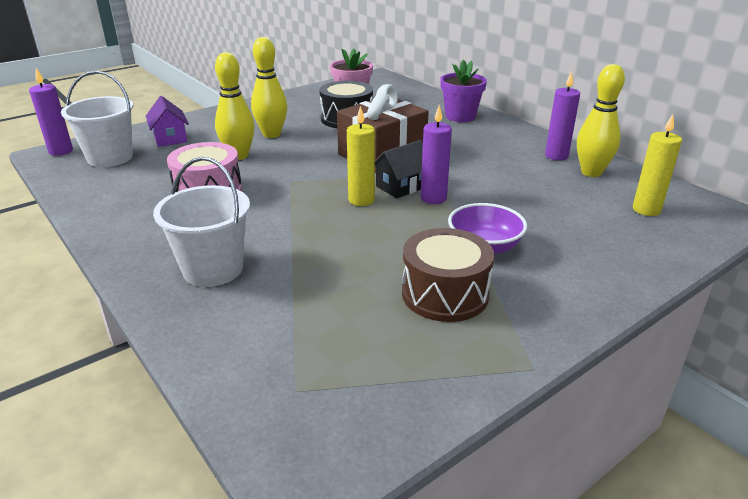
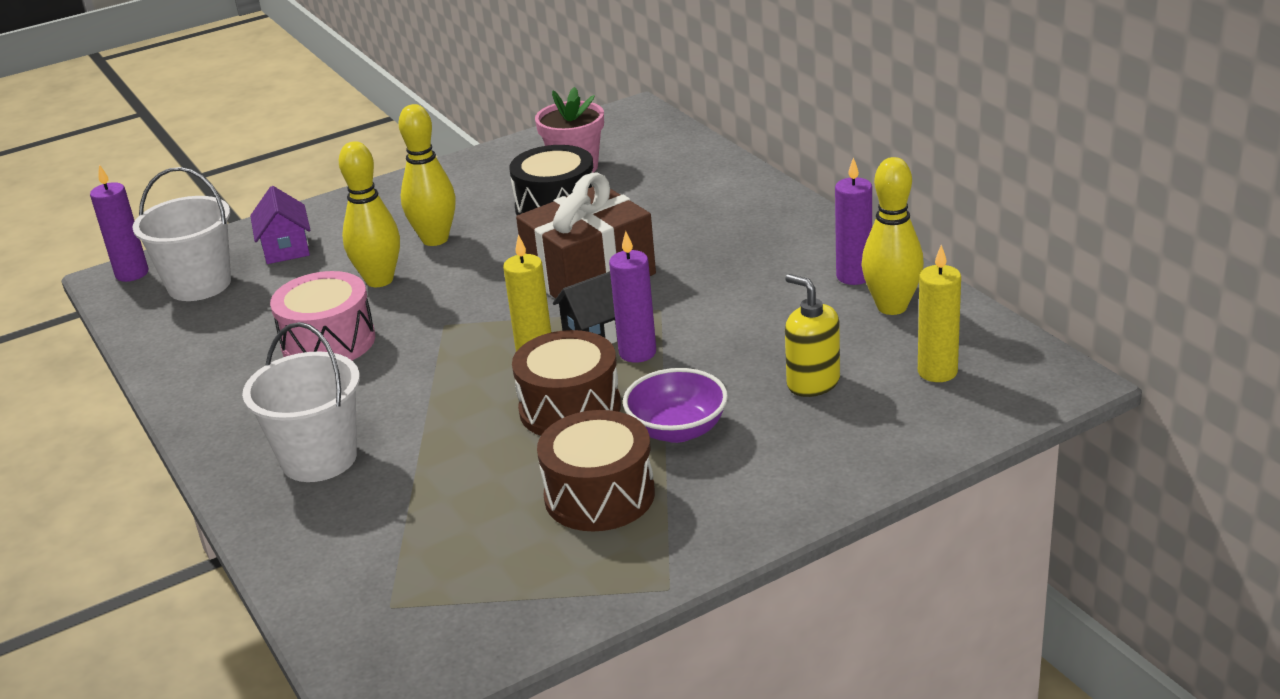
camera: 10 degrees right, 0 degrees up
purple flower pot [440,60,487,122] -> none
none -> brown drum [512,330,621,436]
none -> yellow soap dispenser [785,274,840,397]

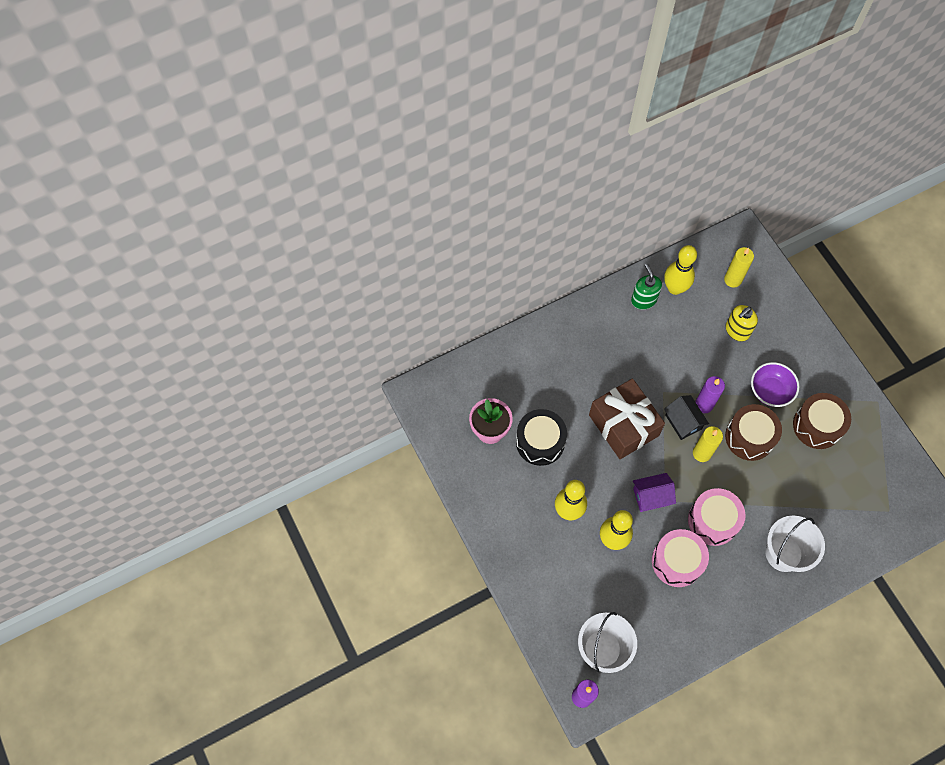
camera: 90 degrees left, 35 degrees up
purple house [250,186,310,264] -> purple house moved to [633,473,676,512]
purple candle [835,157,872,285] -> green soap dispenser [631,264,662,310]
none -> pink drum [688,488,746,546]

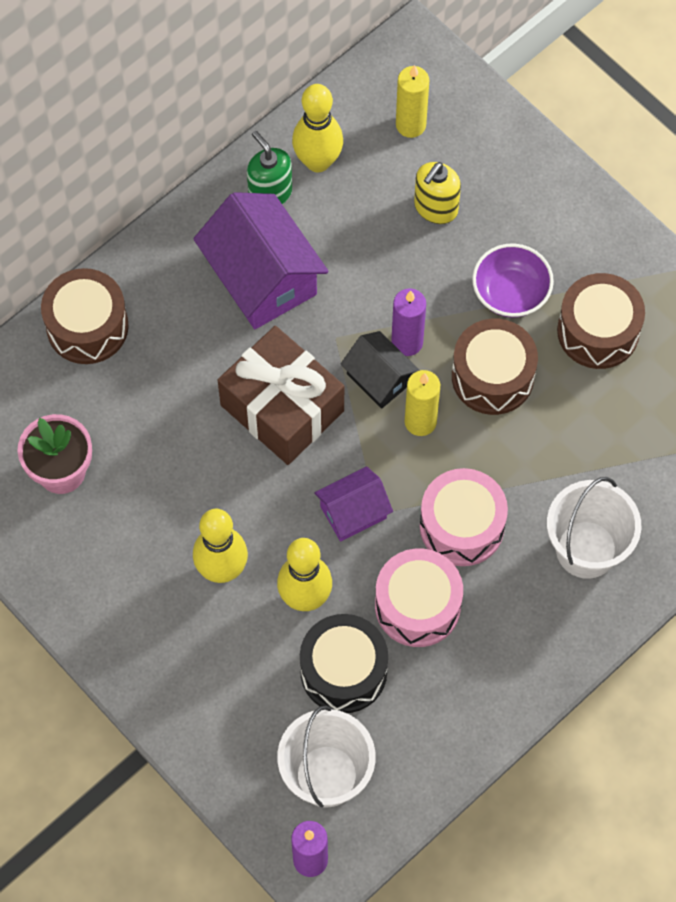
camera: 15 degrees left, 0 degrees up
black drum [516,409,567,466] -> black drum moved to [300,614,388,713]
none -> brown drum [41,268,129,364]
none -> purple house [193,192,329,329]

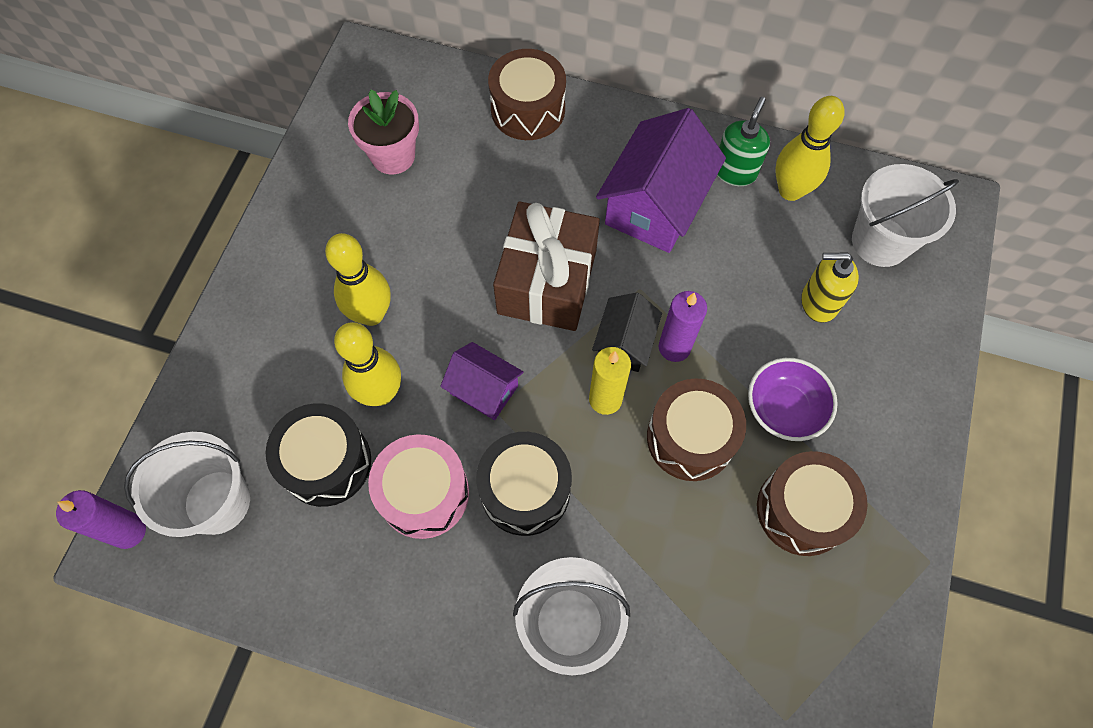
camera: 60 degrees right, 0 degrees up
yellow candle [396,65,429,138] -> white bucket [852,164,959,267]
pink drum [420,468,508,566] -> black drum [476,432,572,536]

